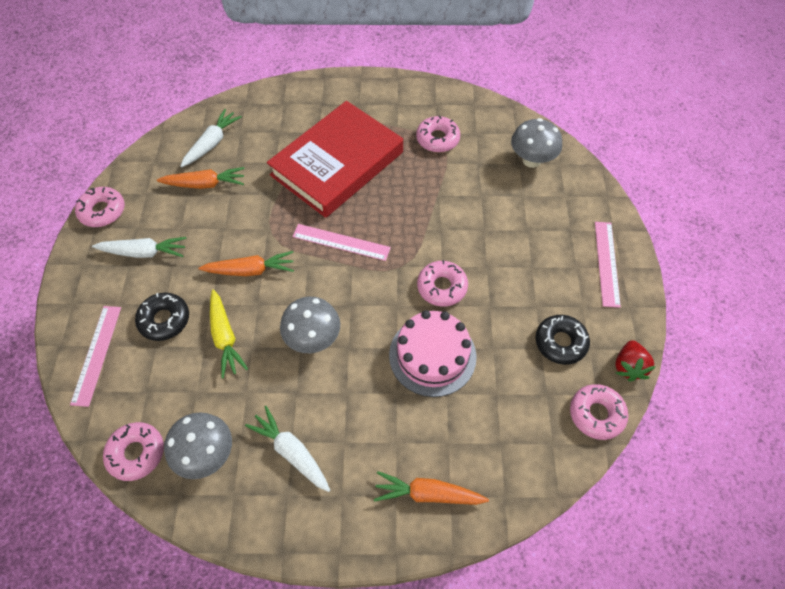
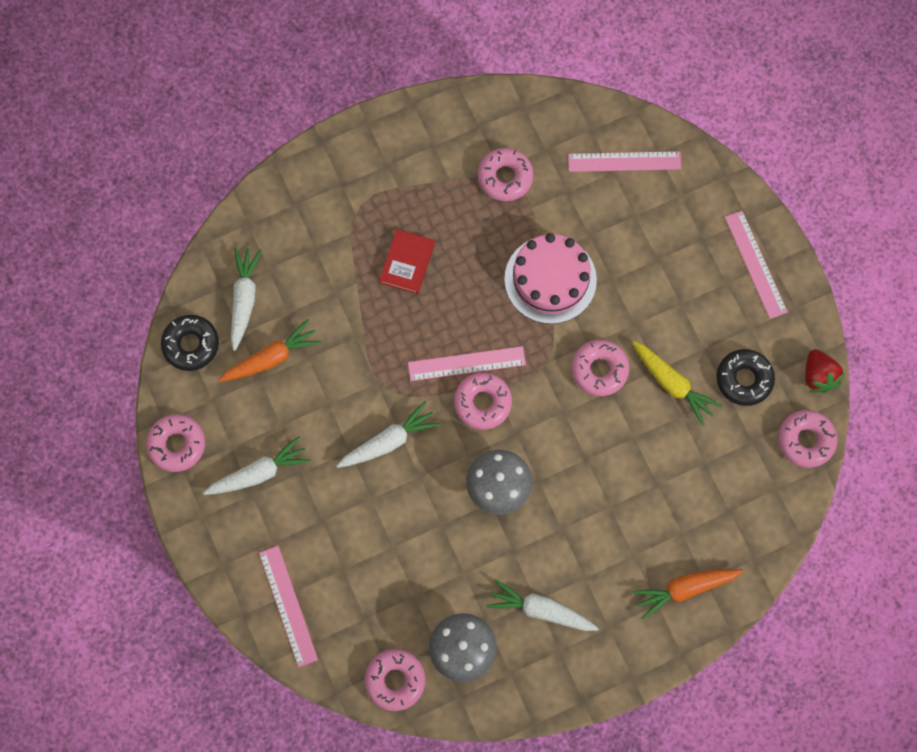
camera: 25 degrees left, 15 degrees up
black donut [135,293,189,341] -> black donut moved to [161,315,219,371]
orange carrot [199,251,294,276] -> white carrot [337,401,440,468]
yellow carrot [210,289,248,378] -> yellow carrot moved to [632,341,722,426]
red book [267,101,403,218] -> red book [380,229,435,294], size x0.40
pink cake [389,310,477,397] -> pink cake moved to [504,233,597,324]
grey mushroom [511,118,562,168] -> pink ruler [568,151,681,172]
none -> pink donut [454,373,512,430]

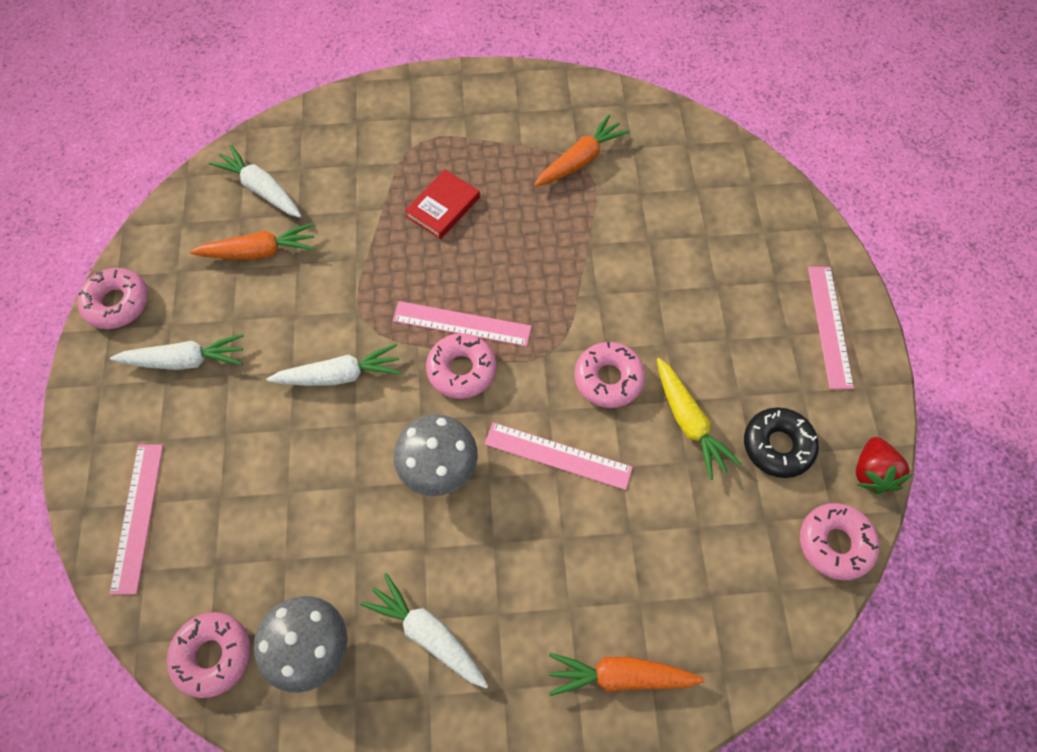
camera: 20 degrees right, 10 degrees down
black donut [161,315,219,371] -> none
white carrot [231,247,262,351] -> white carrot turned 75 degrees counterclockwise [209,145,302,218]
pink donut [478,148,534,201] -> orange carrot [534,115,630,187]
pink cake [504,233,597,324] -> none
pink ruler [568,151,681,172] -> pink ruler moved to [485,422,633,490]

